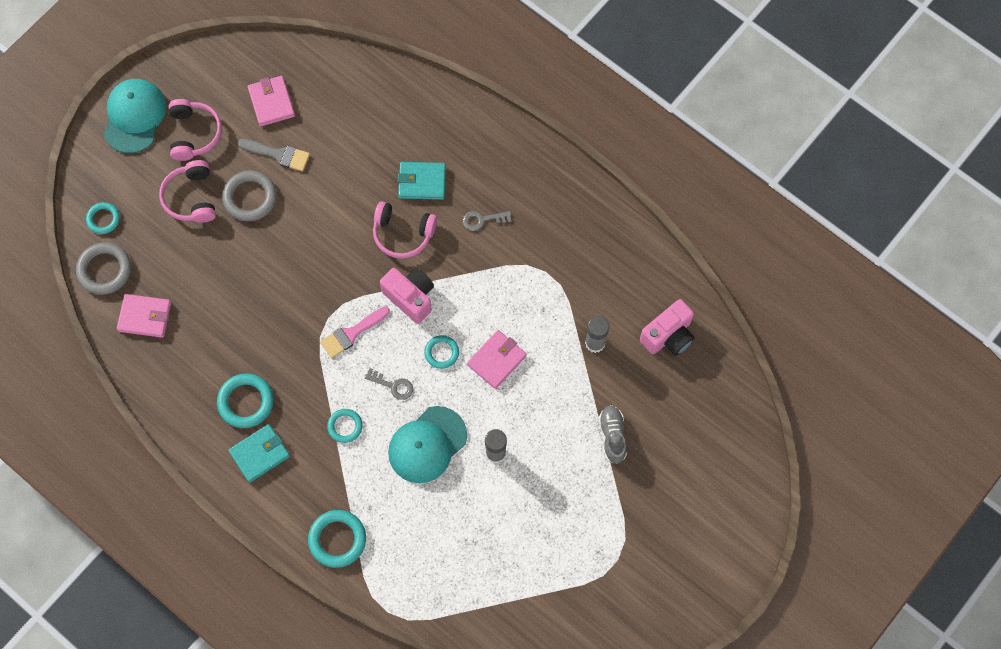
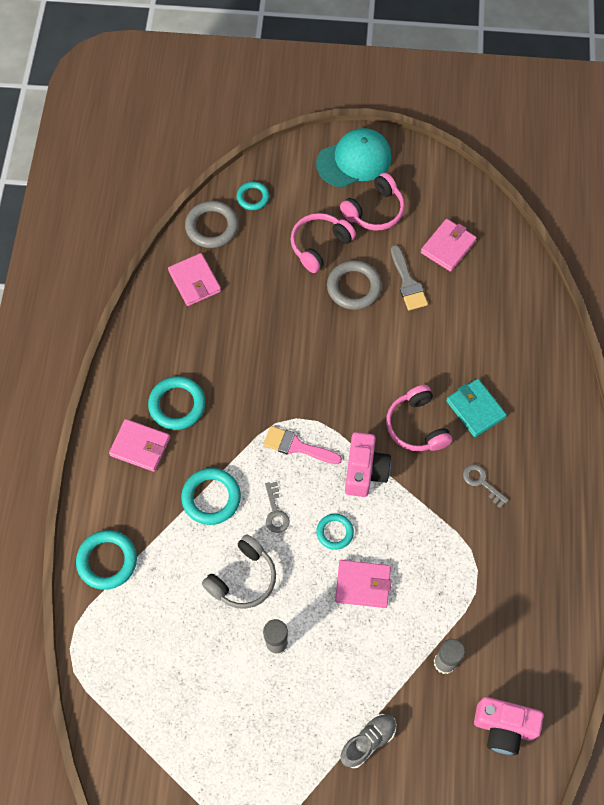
camera: 55 degrees right, 5 degrees down
turquoise wallet [228,424,290,483] -> pink wallet [109,419,170,472]
turquoise ring [327,409,363,443] -> turquoise ring [181,468,241,525], size x1.61
turquoise cap [388,406,467,483] -> grey headphones [202,534,276,609]

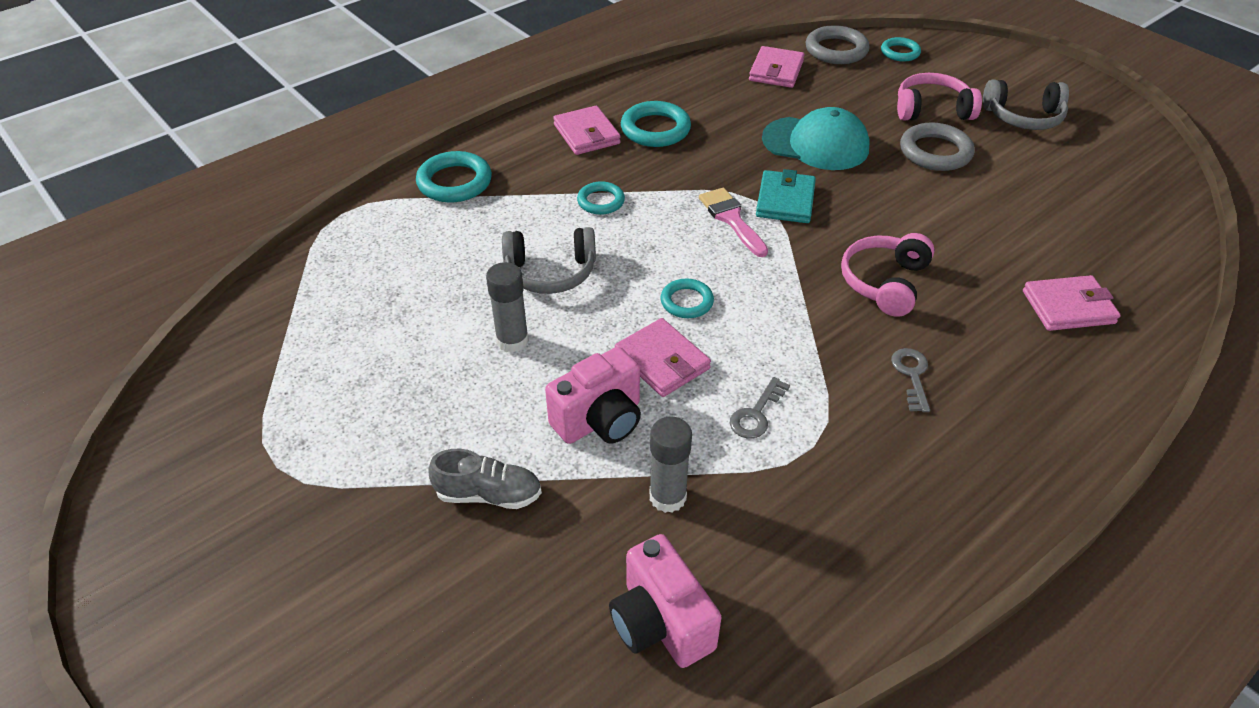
camera: 45 degrees right, 20 degrees down
turquoise ring [181,468,241,525] -> turquoise ring [577,181,625,215], size x0.62
grey key [265,482,290,533] -> grey key moved to [730,377,790,438]
turquoise cap [316,128,392,187] -> turquoise cap moved to [762,107,870,170]
pink headphones [340,173,405,230] -> grey headphones [983,79,1069,130]
pink camera [345,432,391,497] -> pink camera moved to [545,347,641,444]
grey brush [391,245,428,310] -> none
pink wallet [421,219,477,272] -> pink wallet moved to [1023,275,1120,331]
turquoise wallet [446,379,507,437] -> turquoise wallet moved to [756,169,816,223]

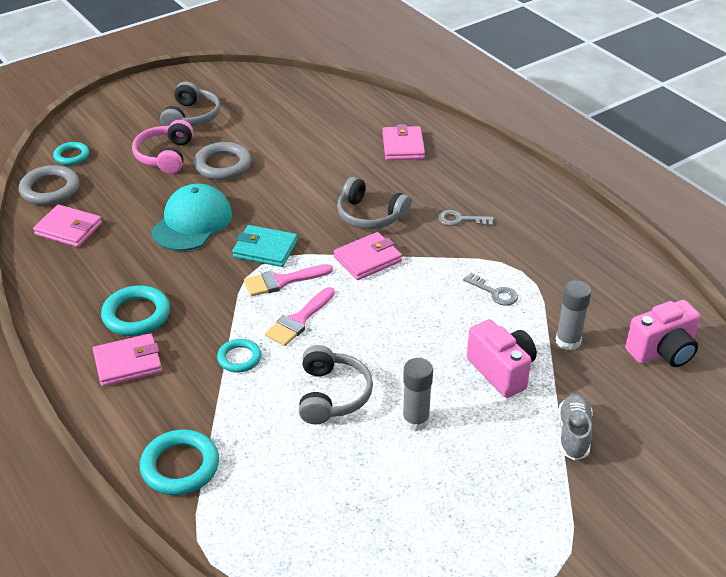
camera: 85 degrees left, 5 degrees down
pink wallet [615,318,711,397] -> pink wallet moved to [334,232,402,280]
turquoise ring [660,279,714,318] -> none
pink headphones [841,233,935,317] -> grey headphones [337,177,411,229]
none -> pink brush [265,287,335,346]

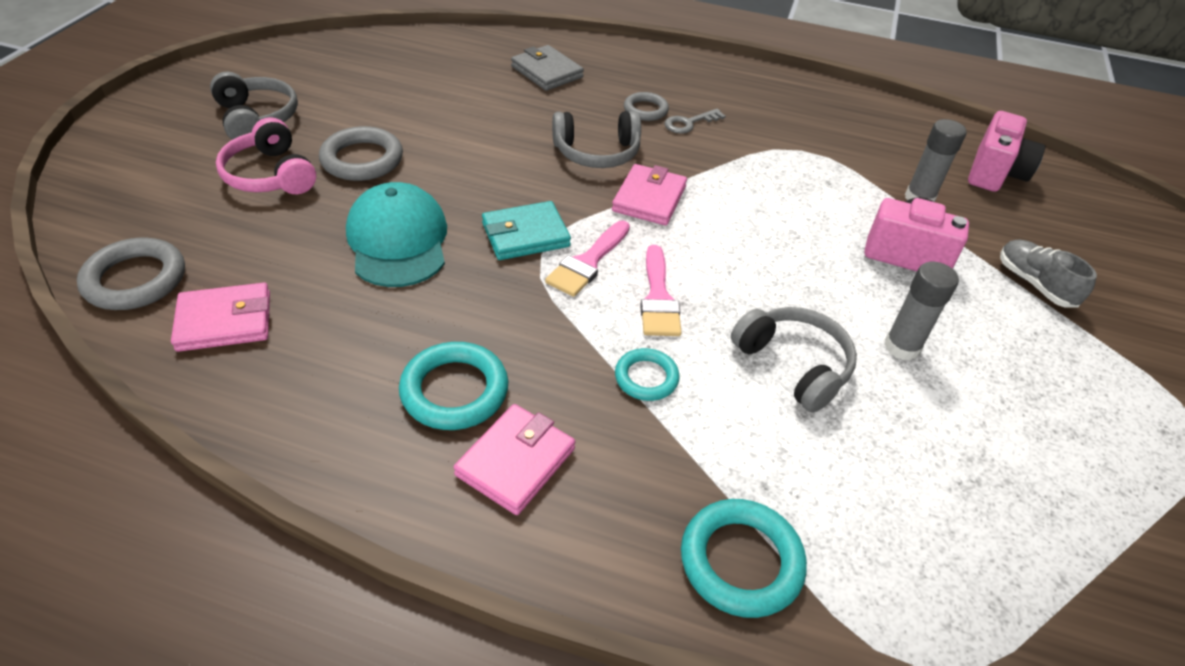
camera: 40 degrees left, 5 degrees up
turquoise ring [53,142,89,165] -> none
pink wallet [382,124,425,160] -> grey wallet [511,45,584,91]
grey key [463,272,518,306] -> none
none -> grey ring [624,92,669,121]

